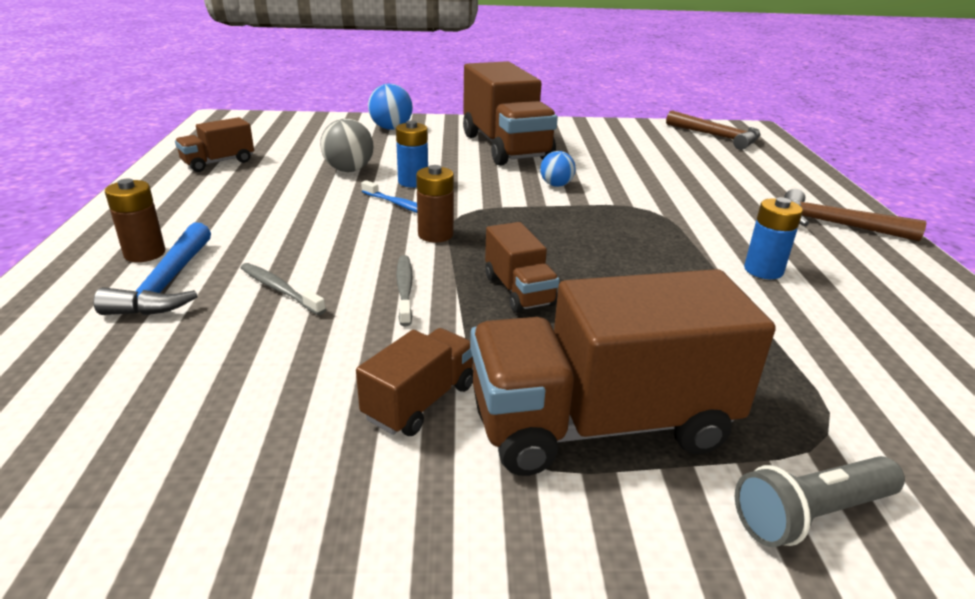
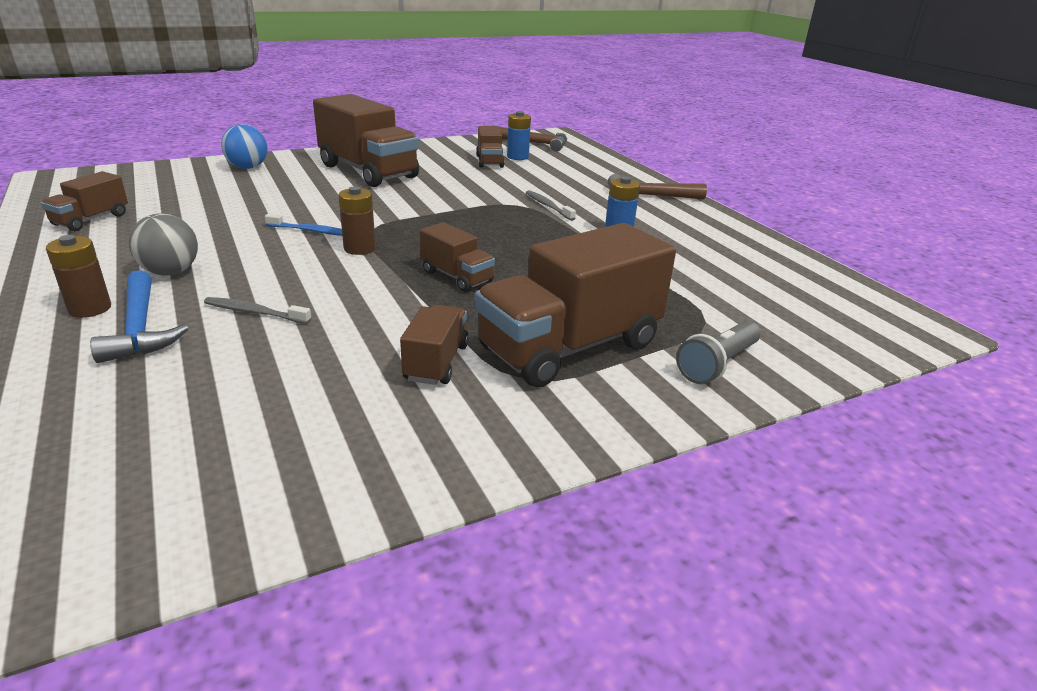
camera: 25 degrees left, 0 degrees up
grey ball [320,119,374,172] -> grey ball moved to [129,213,198,276]
blue battery [396,121,428,188] -> blue battery moved to [507,111,531,160]
grey toothbrush [396,255,413,326] -> grey toothbrush moved to [526,190,576,221]
blue ball [540,151,576,187] -> none
none -> brown truck [476,126,505,168]

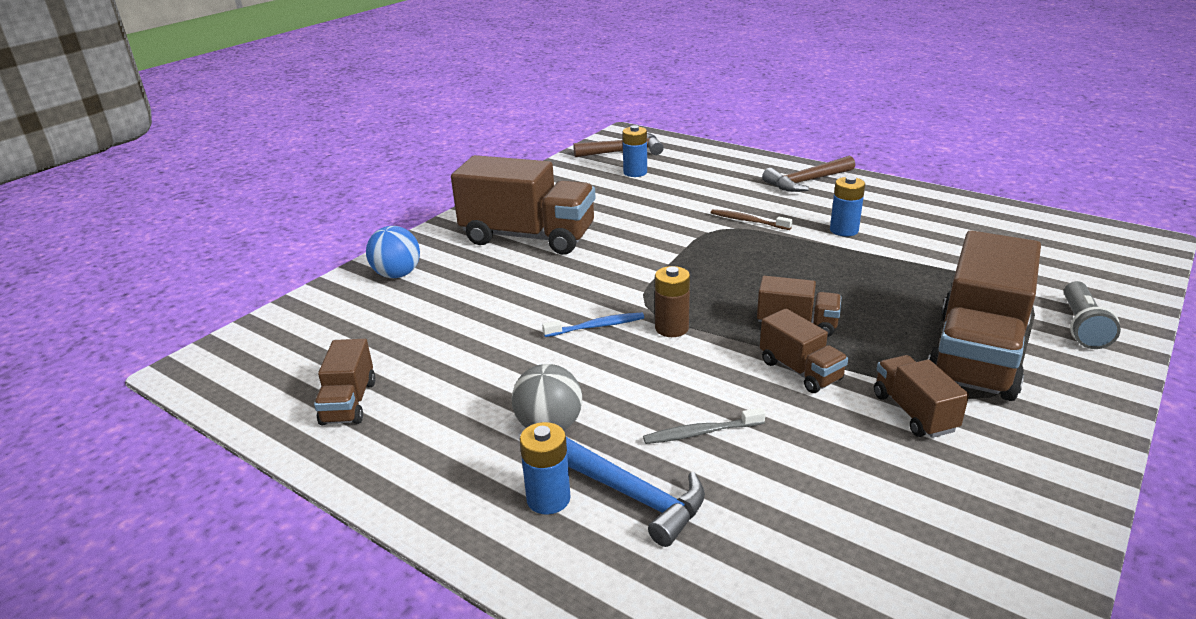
camera: 25 degrees left, 0 degrees up
brown battery [46,235,111,318] -> blue battery [520,422,571,515]
brown truck [476,126,505,168] -> brown truck moved to [760,308,848,393]
grey toothbrush [526,190,576,221] -> brown toothbrush [711,209,793,230]

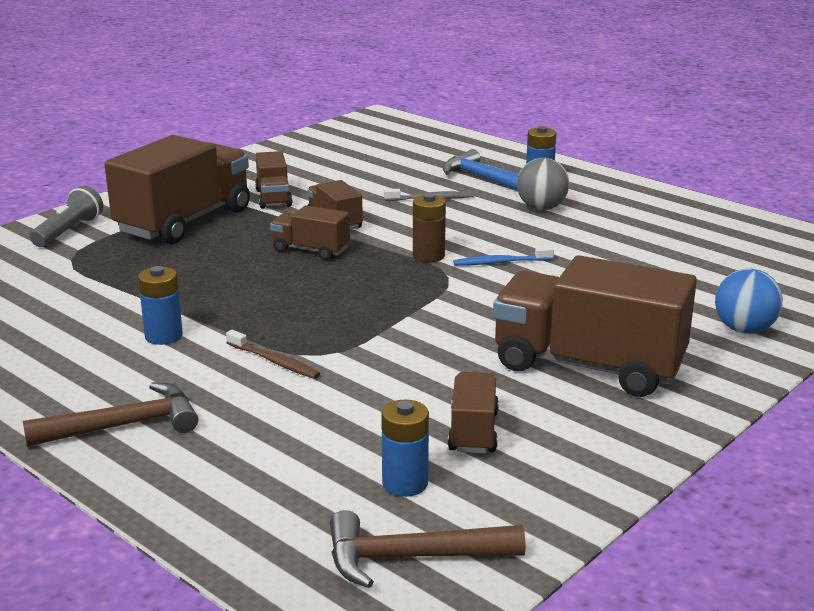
camera: 175 degrees left, 5 degrees down
brown truck [314,339,376,425] -> brown truck moved to [448,372,499,454]

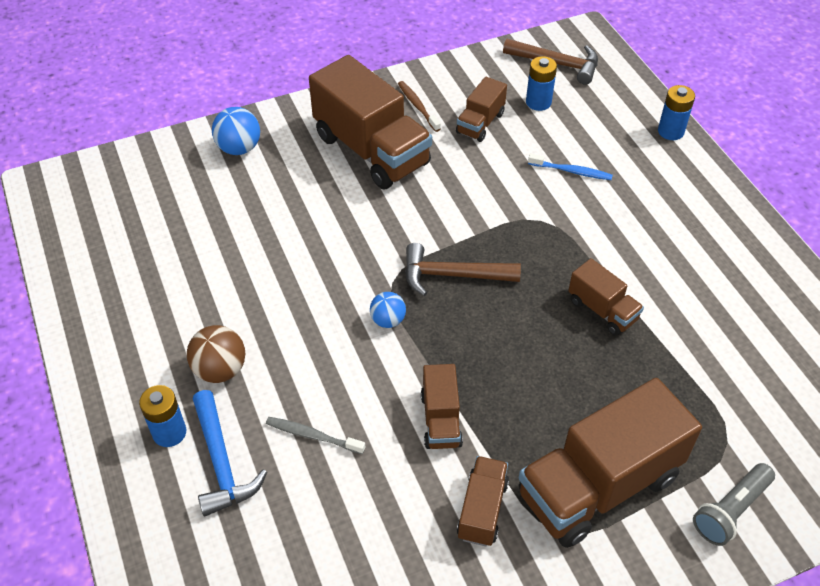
camera: 155 degrees left, 25 degrees up
brown hammer [23,382,198,447] -> brown hammer moved to [405,243,521,296]
blue battery [138,266,183,345] -> blue battery moved to [658,85,695,140]
brown toothbrush [226,330,320,379] -> brown toothbrush moved to [398,81,441,132]
brown truck [270,205,350,260] -> brown truck moved to [568,258,644,336]
brown battery [413,193,446,262] -> blue ball [370,292,406,328]
blue toothbrush [453,247,554,266] -> blue toothbrush moved to [528,153,613,180]
grey ball [517,158,569,210] -> brown ball [187,325,245,383]

